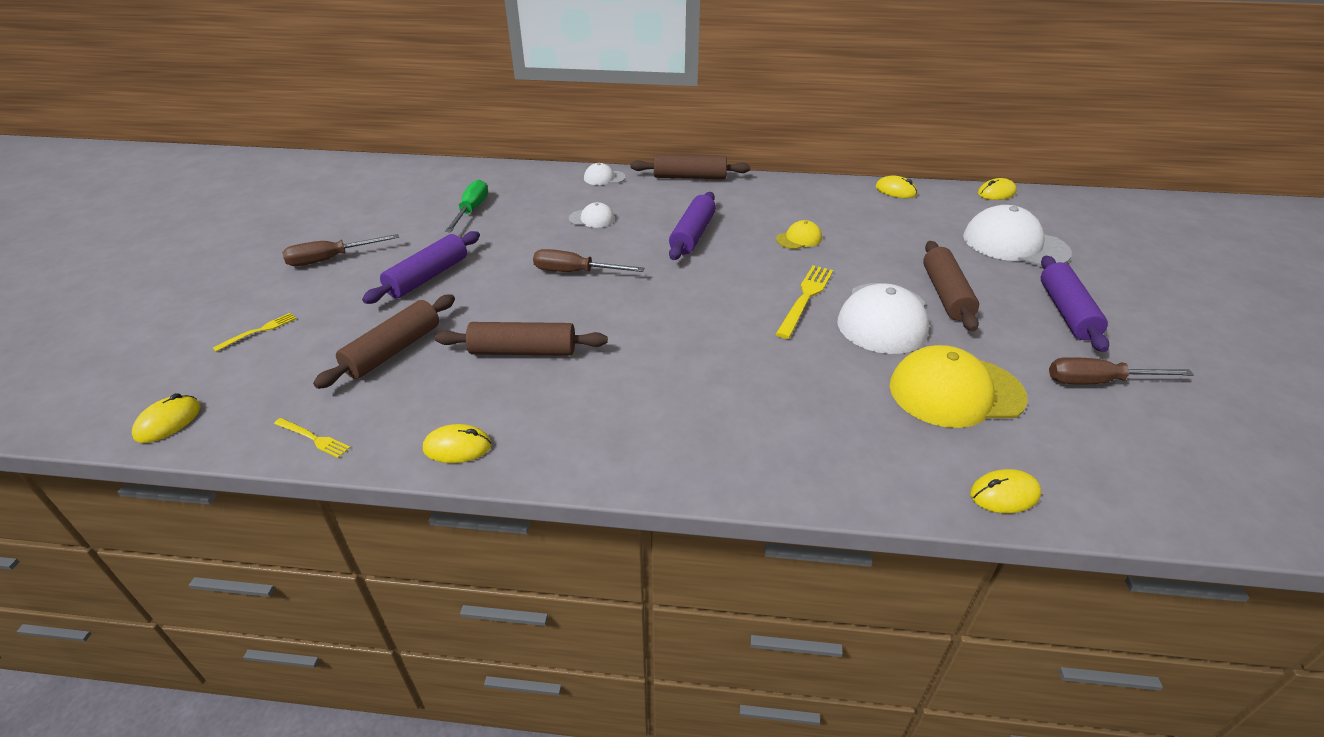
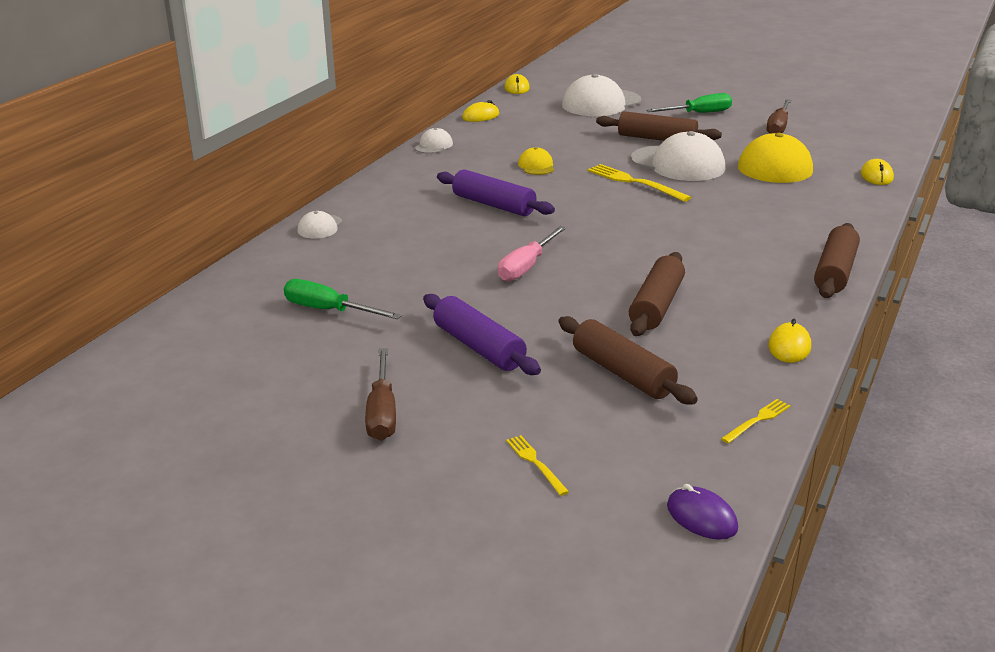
camera: 70 degrees left, 10 degrees down
yellow mouse [132,393,201,443] -> purple mouse [667,484,738,540]
brown screwdriver [533,249,644,272] -> pink screwdriver [498,226,566,282]
white cap [569,202,615,228] -> white cap moved to [414,128,453,154]
brown rolling pin [631,154,750,179] -> brown rolling pin moved to [814,223,860,298]
purple rolling pin [1041,256,1109,352] -> green screwdriver [646,93,732,113]

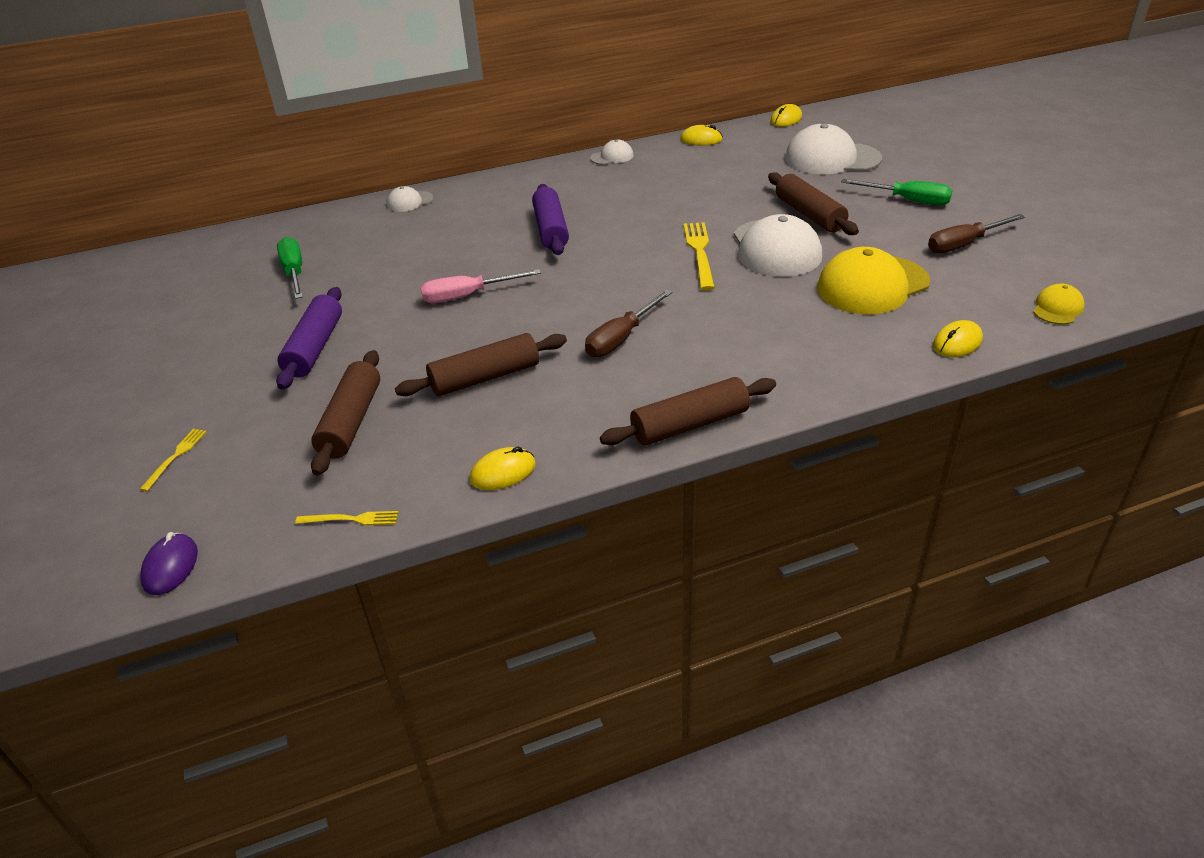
camera: 45 degrees right, 10 degrees up
brown screwdriver [365,348,396,441] -> brown screwdriver moved to [585,290,672,357]
yellow cap [518,147,554,175] -> yellow cap moved to [1033,284,1085,324]

